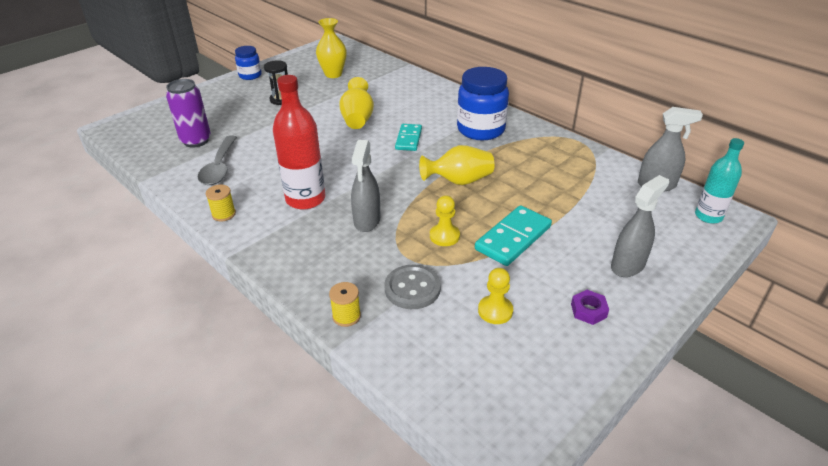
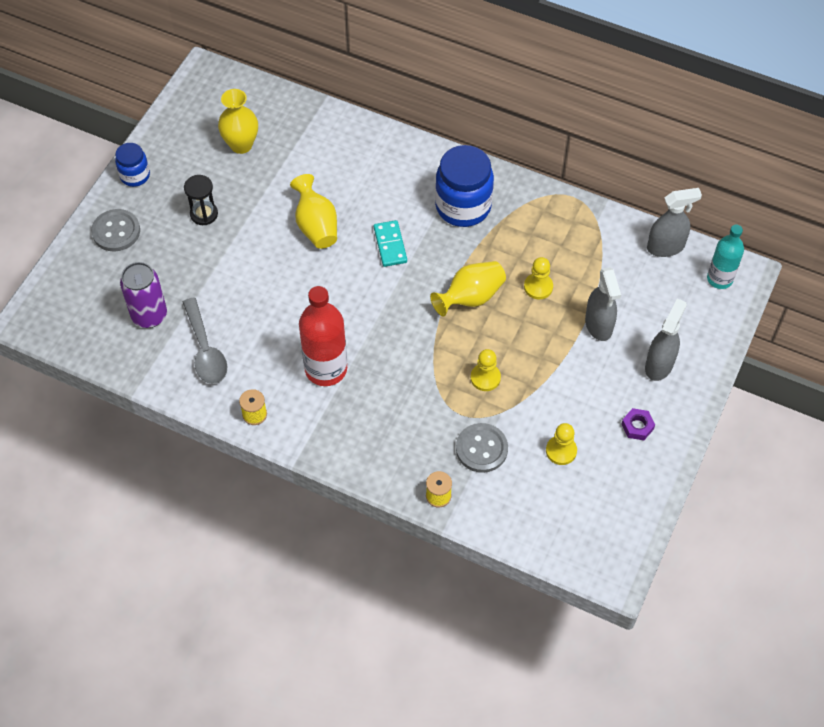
camera: 20 degrees left, 20 degrees up
grey spray bottle [351,140,381,232] -> grey spray bottle moved to [585,267,621,341]
turquoise domino [475,205,552,266] -> none
none -> grey button [91,209,140,251]
none -> yellow pawn [524,257,553,299]

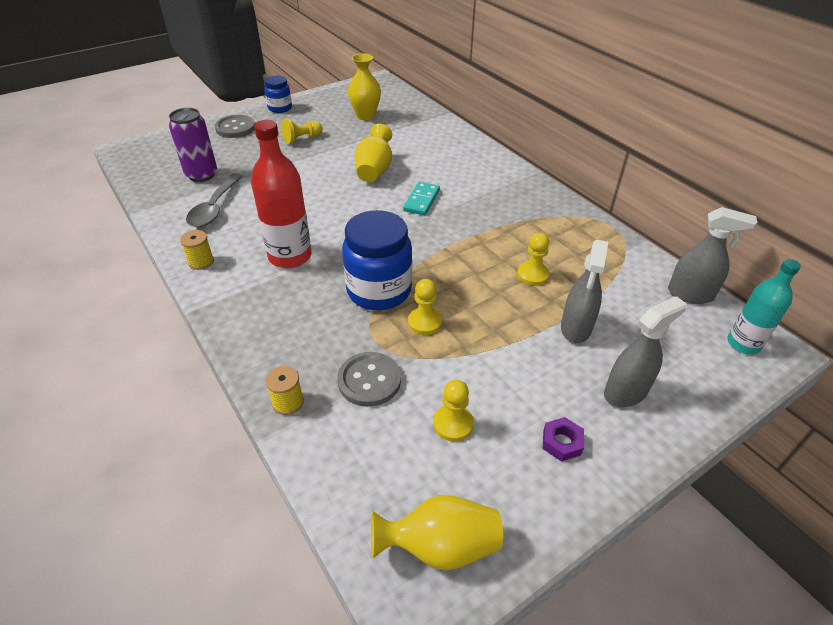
camera: 30 degrees right, 15 degrees down
black hourglass [184,175,218,225] -> yellow pawn [281,119,323,144]
yellow vase [430,261,506,316] -> yellow vase moved to [371,495,503,571]
blue jar [435,145,494,227] -> blue jar moved to [342,210,412,310]

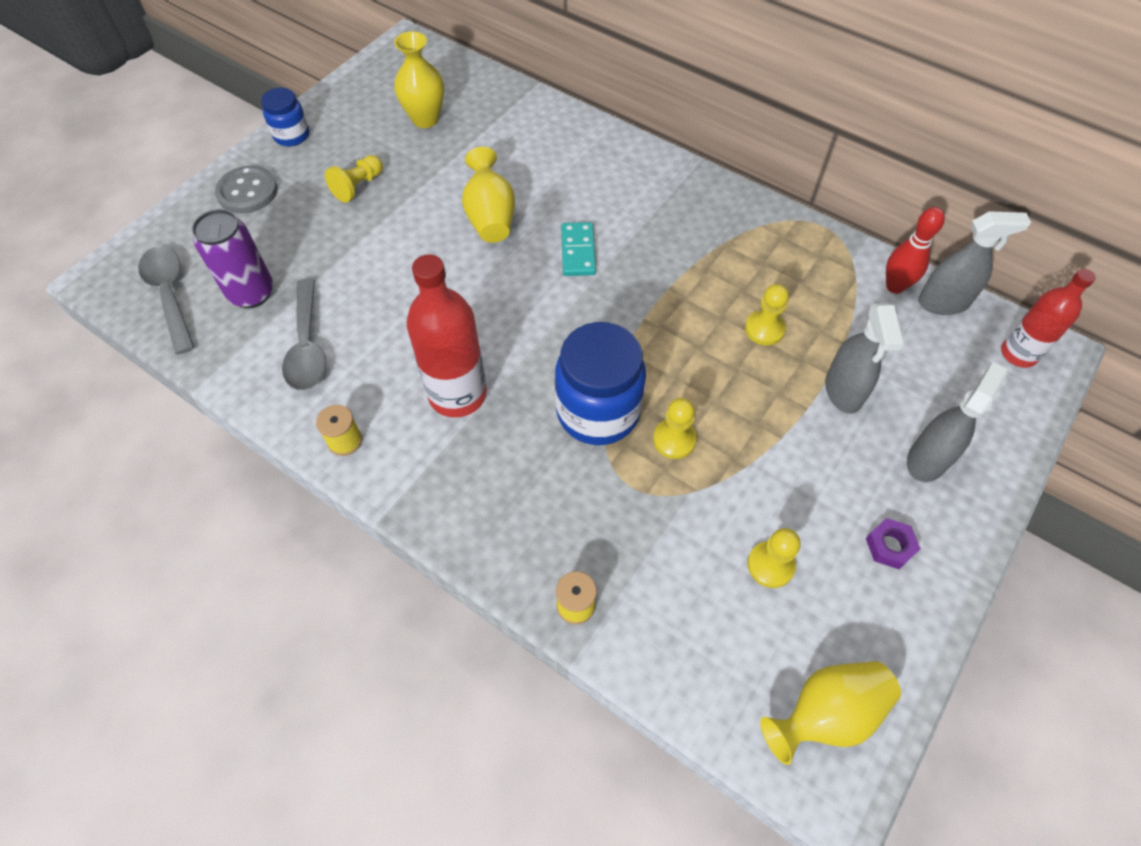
camera: 20 degrees left, 15 degrees up
grey button [337,352,401,407] -> none
turquoise bottle [728,259,801,354] -> red bottle [1001,269,1096,368]
none -> grey spoon [138,246,195,355]
none -> red bowling pin [886,207,945,294]

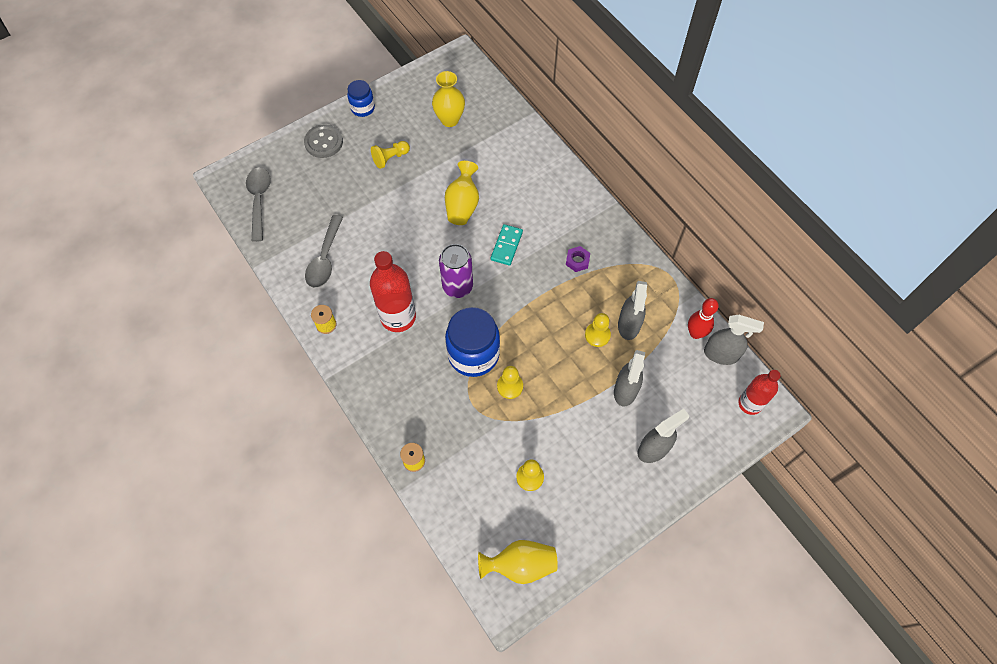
camera: 20 degrees right, 5 degrees up
purple can [192,209,273,308] -> purple can moved to [439,244,473,298]
purple nut [866,518,921,569] -> purple nut moved to [566,246,590,272]
none -> grey spray bottle [618,281,647,340]

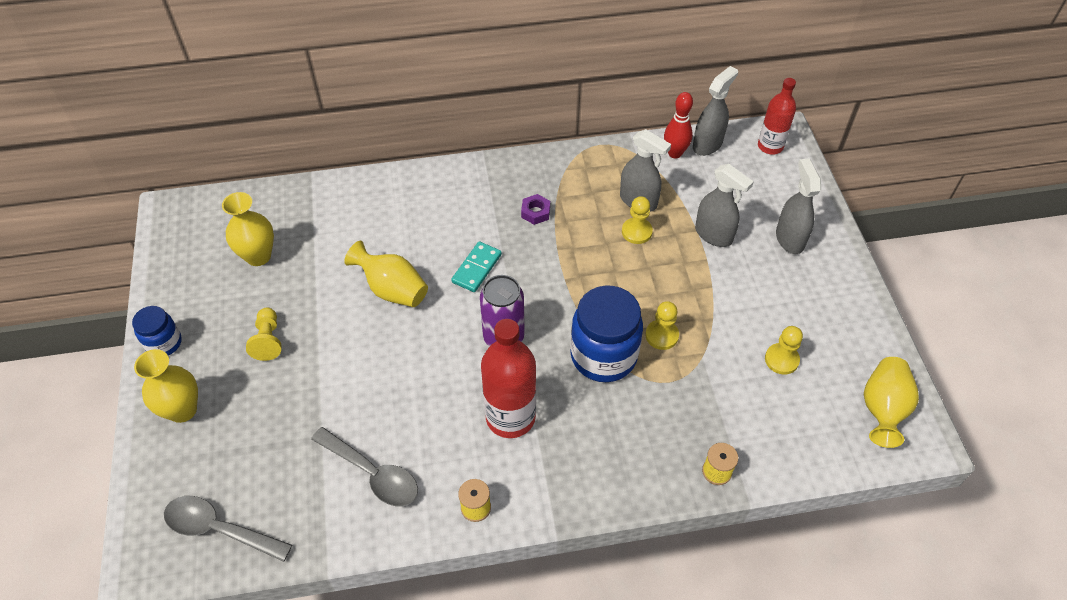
camera: 65 degrees left, 10 degrees down
grey button [304,124,343,158] -> yellow vase [134,349,198,423]
turquoise domino [491,224,523,266] -> turquoise domino turned 75 degrees clockwise [451,241,502,292]

